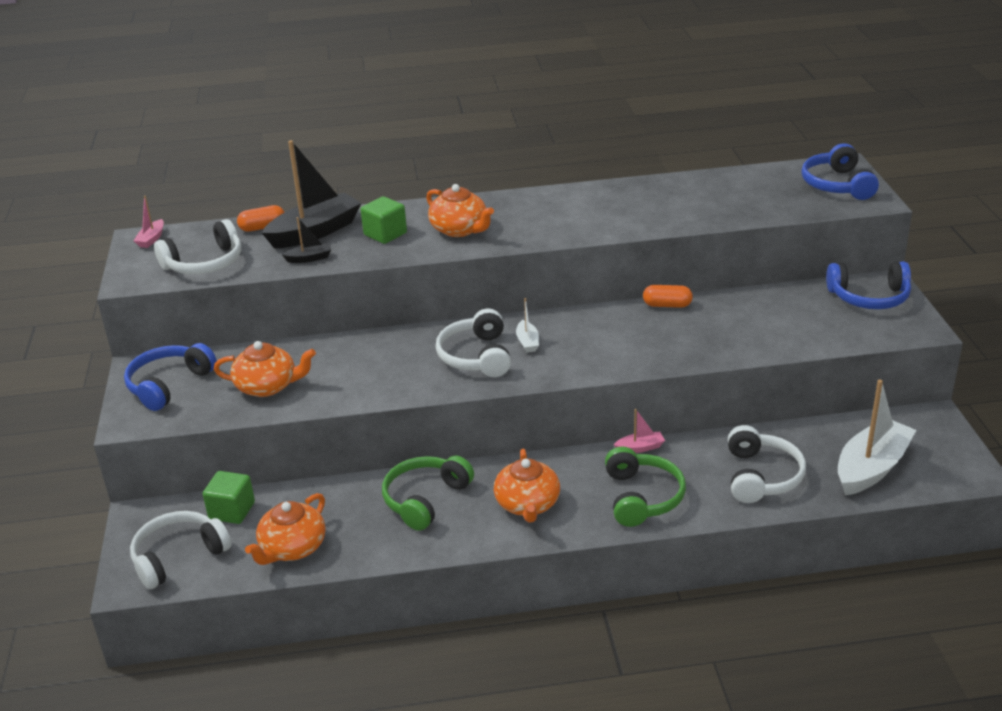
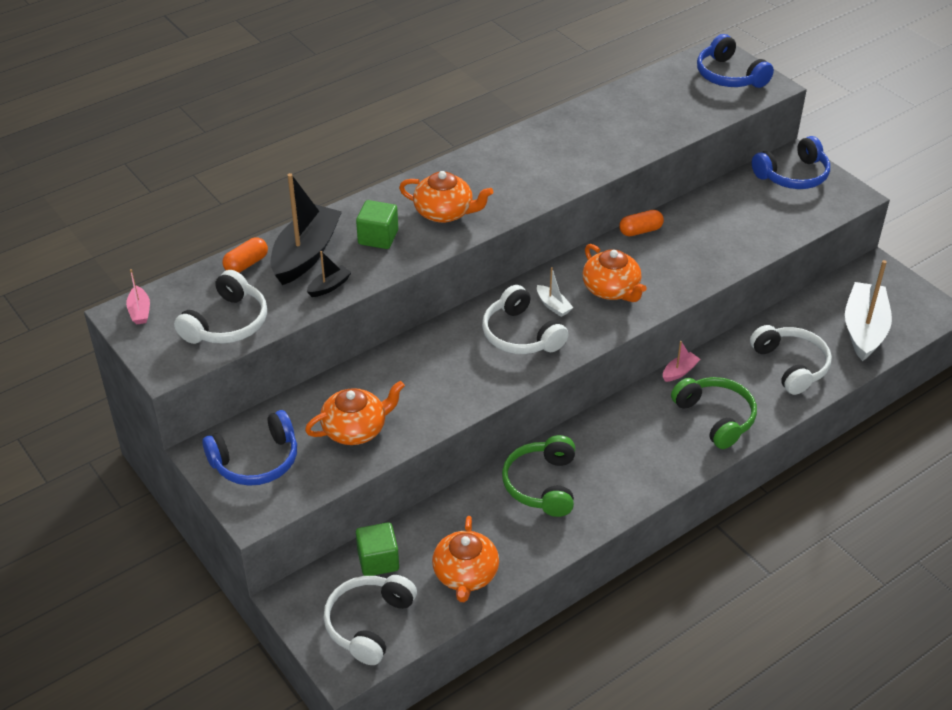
camera: 30 degrees left, 10 degrees up
blue headphones [124,343,217,411] -> blue headphones turned 120 degrees counterclockwise [202,410,297,486]
orange teapot [494,449,560,523] -> orange teapot moved to [582,244,647,302]

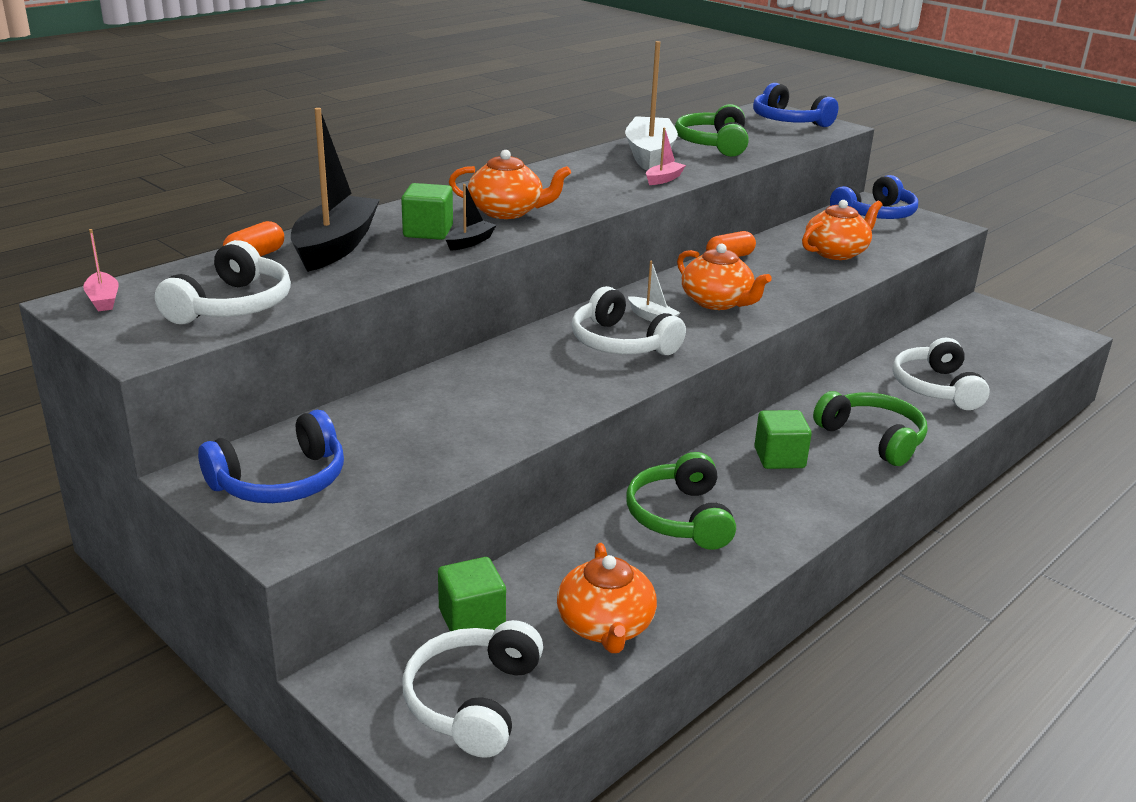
camera: 10 degrees left, 15 degrees down
orange teapot [305,381,405,445] -> orange teapot moved to [802,200,883,260]
black boat [307,251,352,297] -> black boat moved to [445,184,496,251]
pink boat [663,341,700,382] -> pink boat moved to [646,128,686,185]
white headphones [750,325,832,395] -> white headphones turned 150 degrees counterclockwise [892,338,990,410]
white boat [845,260,892,361] -> white boat moved to [625,41,678,171]
none -> green headphones [675,104,749,157]
none -> green cube [754,410,812,469]

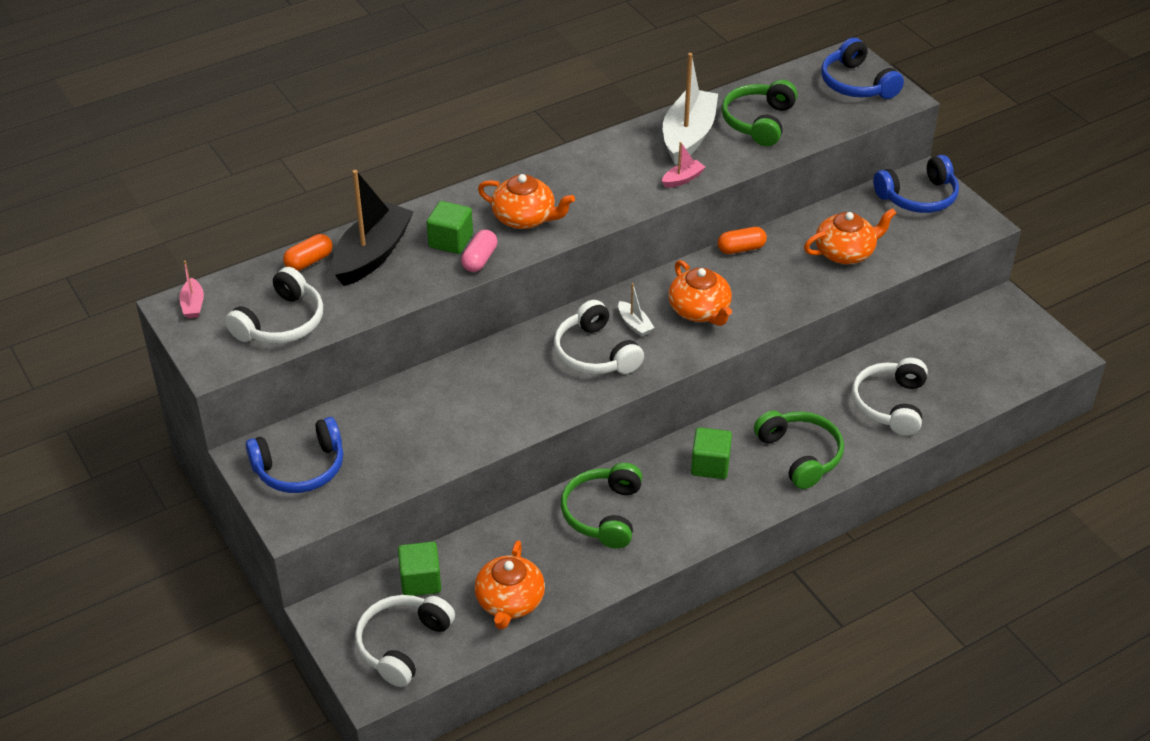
camera: 15 degrees right, 15 degrees up
black boat [445,184,496,251] -> pink capsule [461,229,497,272]

